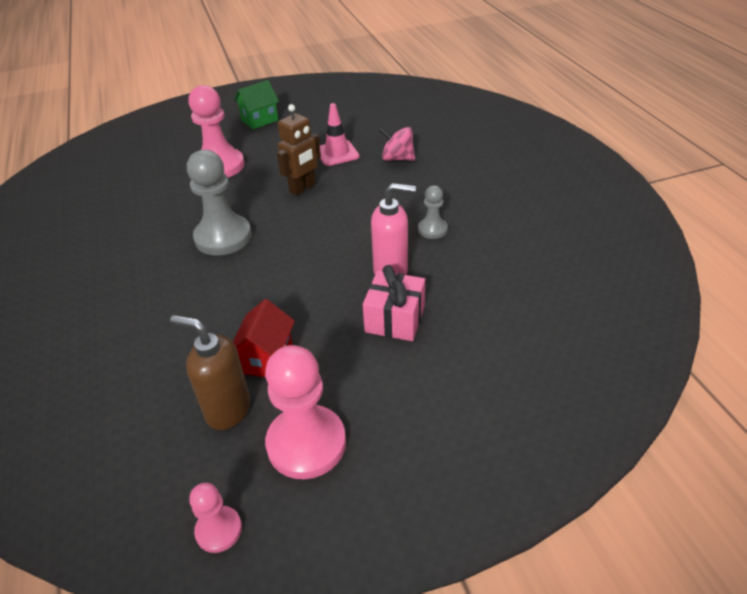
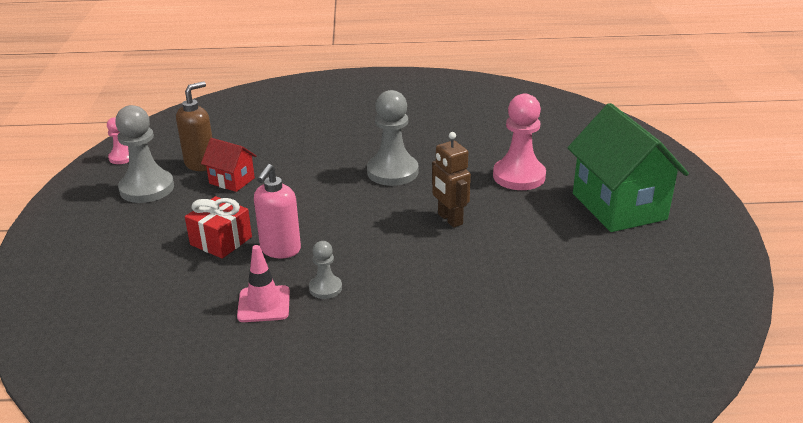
camera: 105 degrees right, 10 degrees down
green house [234,80,279,129] -> green house [568,103,689,232], size x2.04
pink pawn [265,345,346,479] -> grey pawn [115,105,174,203]
pink traffic cone [320,103,360,166] -> pink traffic cone moved to [237,245,290,322]
pink gift [363,265,425,341] -> red gift [185,196,252,259]
pink spinning top [379,127,415,161] -> none

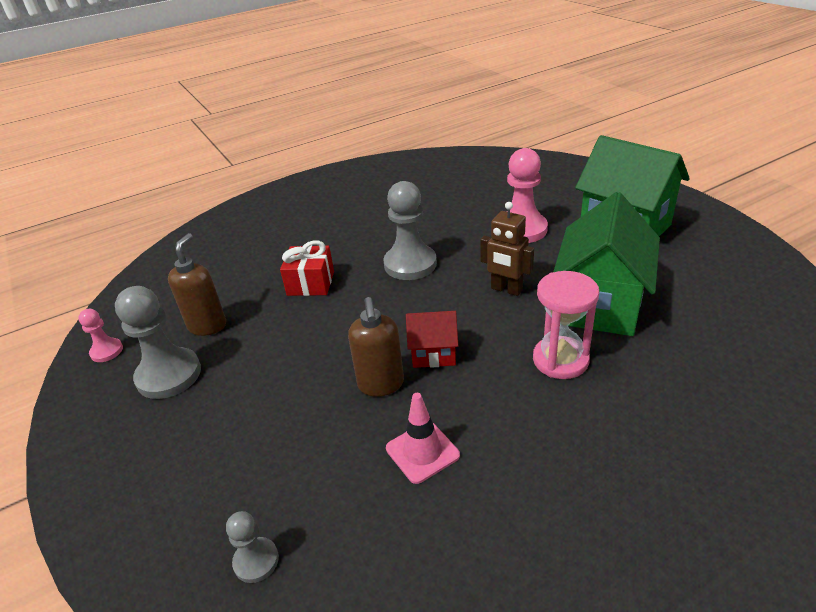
camera: 25 degrees left, 5 degrees up
red gift [185,196,252,259] -> red gift moved to [280,240,334,296]
red house [201,138,256,192] -> red house moved to [406,311,458,368]
pink soap dispenser [254,164,301,258] -> brown soap dispenser [348,297,404,397]
grey pawn [309,241,342,299] -> grey pawn moved to [226,511,279,583]
none -> pink hourglass [533,271,599,379]
none -> green house [553,192,660,336]

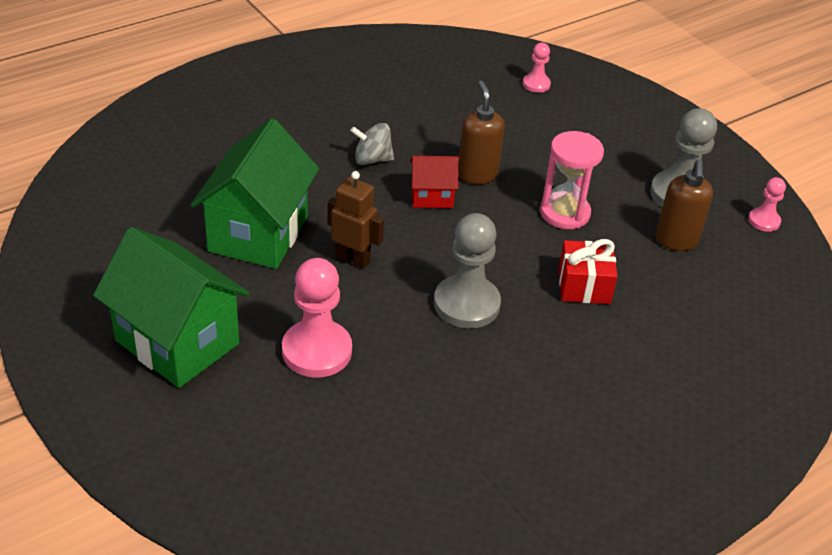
camera: 170 degrees right, 5 degrees up
grey pawn [226,511,279,583] -> pink pawn [523,43,551,93]
pink traffic cone [386,393,460,484] -> none
pink hourglass [533,271,599,379] -> pink hourglass moved to [540,131,604,229]
none -> grey spinning top [350,123,394,165]

